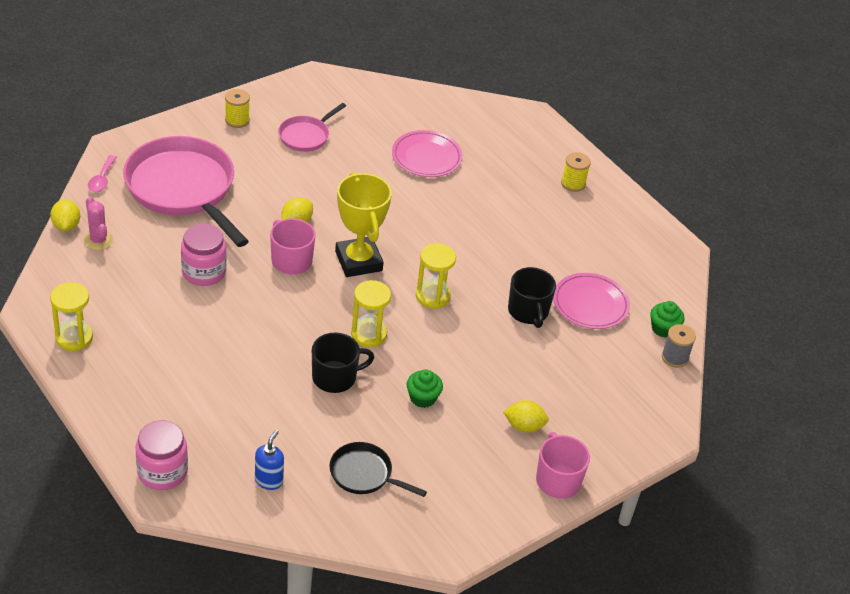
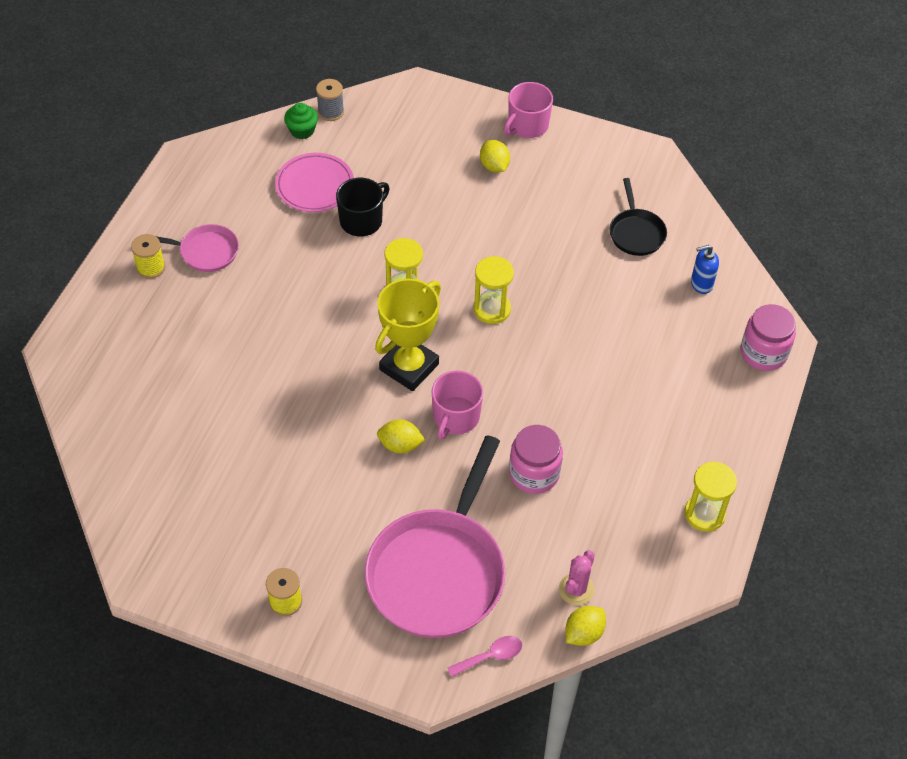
camera: 120 degrees left, 10 degrees up
pink pan [278,103,346,152] -> pink pan moved to [156,224,239,272]
black mug [312,333,374,393] -> none
pink plate [392,130,463,177] -> none
green cupcake [407,369,443,408] -> none

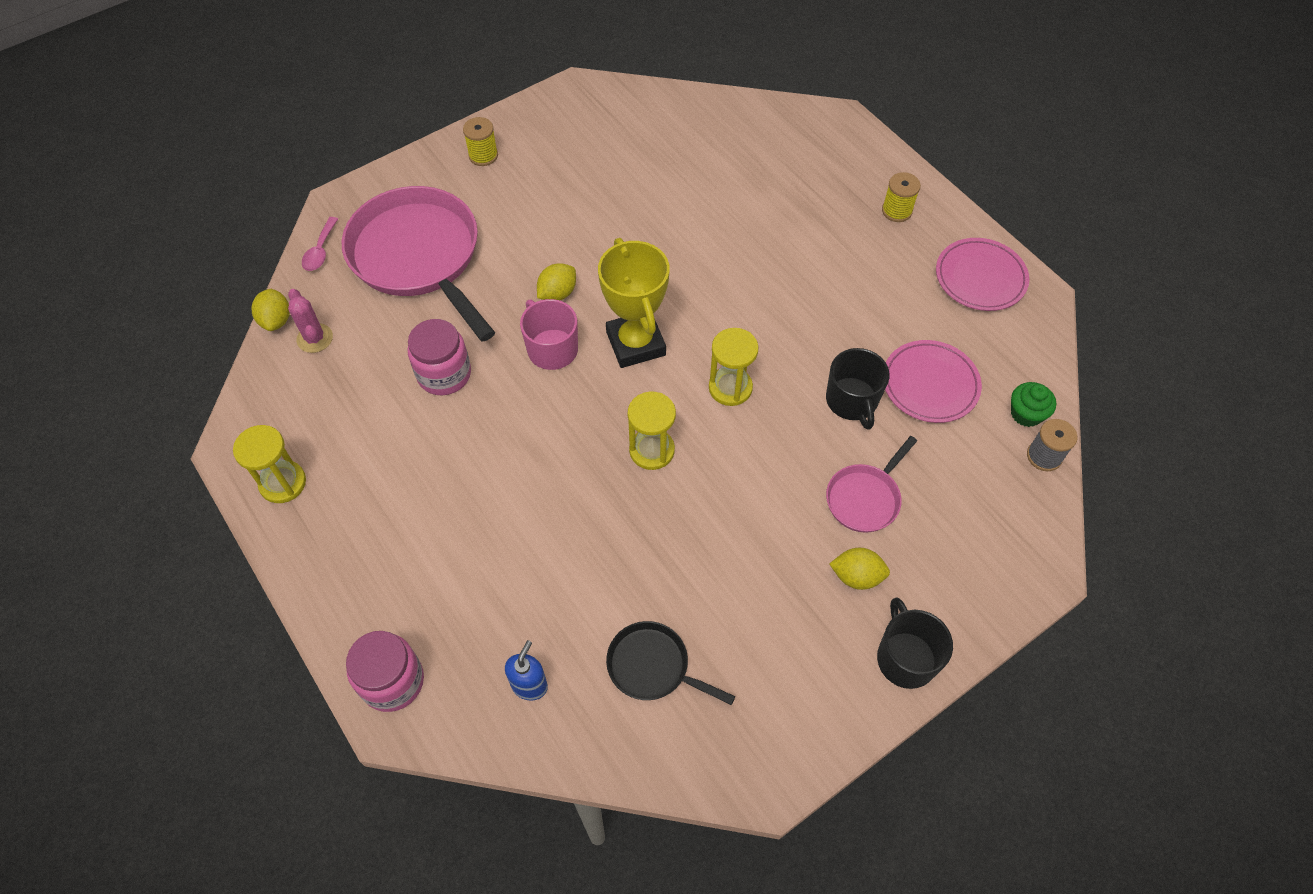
camera: 125 degrees right, 5 degrees up
pink pan [156,224,239,272] -> pink pan moved to [826,436,917,533]
pink mug [504,82,553,138] -> black mug [877,597,953,689]
none -> pink plate [936,238,1029,311]

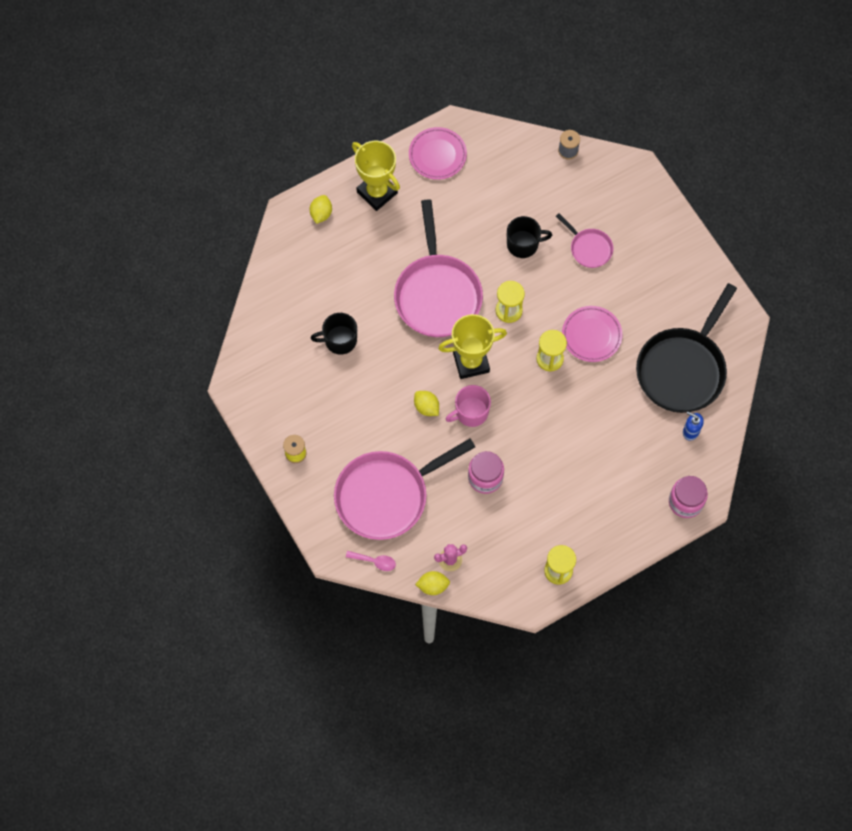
camera: 85 degrees left, 10 degrees up
black pan [606,621,735,705] -> black pan [636,283,737,413], size x2.06
yellow lemon [830,548,890,590] -> yellow lemon moved to [310,195,332,224]
black mug [877,597,953,689] -> black mug moved to [311,313,357,355]
yellow spool [882,172,921,222] -> yellow trophy [352,141,400,211]
pink plate [885,340,982,423] -> pink plate moved to [562,306,623,362]
green cupcake [1011,382,1056,427] -> none
none -> pink pan [394,199,483,337]

